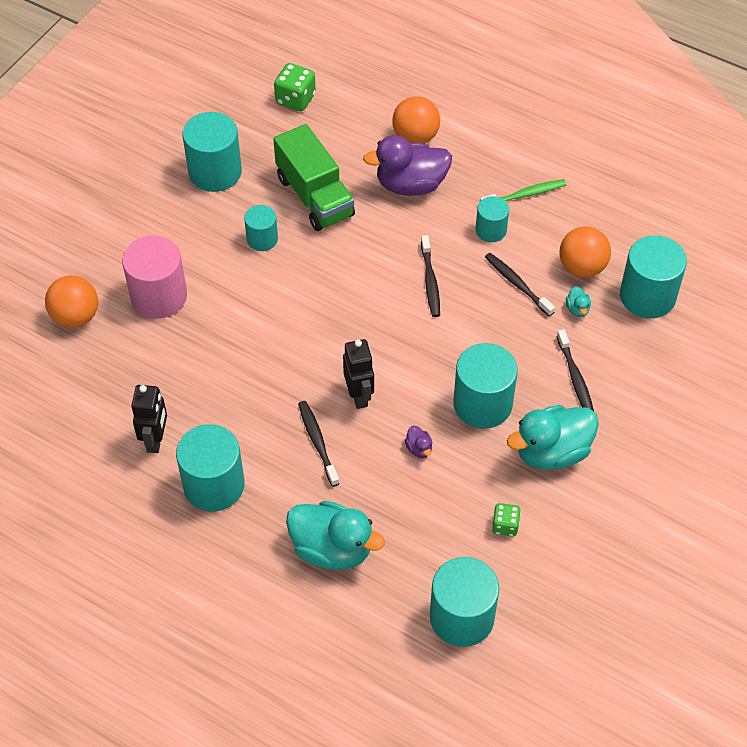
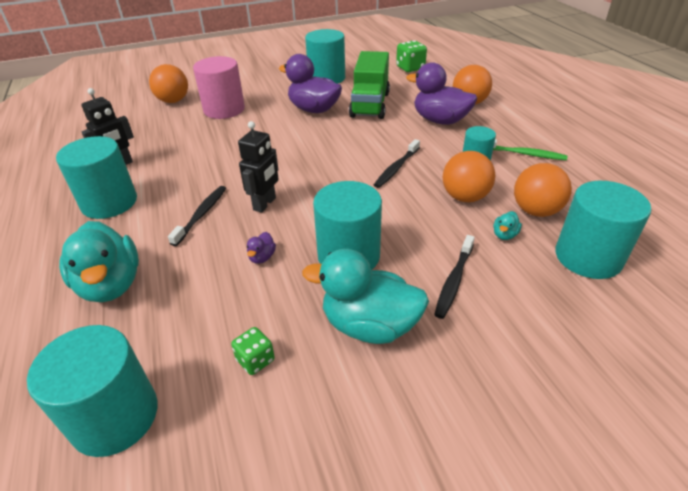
camera: 40 degrees right, 15 degrees down
turquoise cylinder [244,205,278,251] -> purple duck [279,54,342,113]
black toothbrush [485,253,555,316] -> orange ball [443,151,495,202]

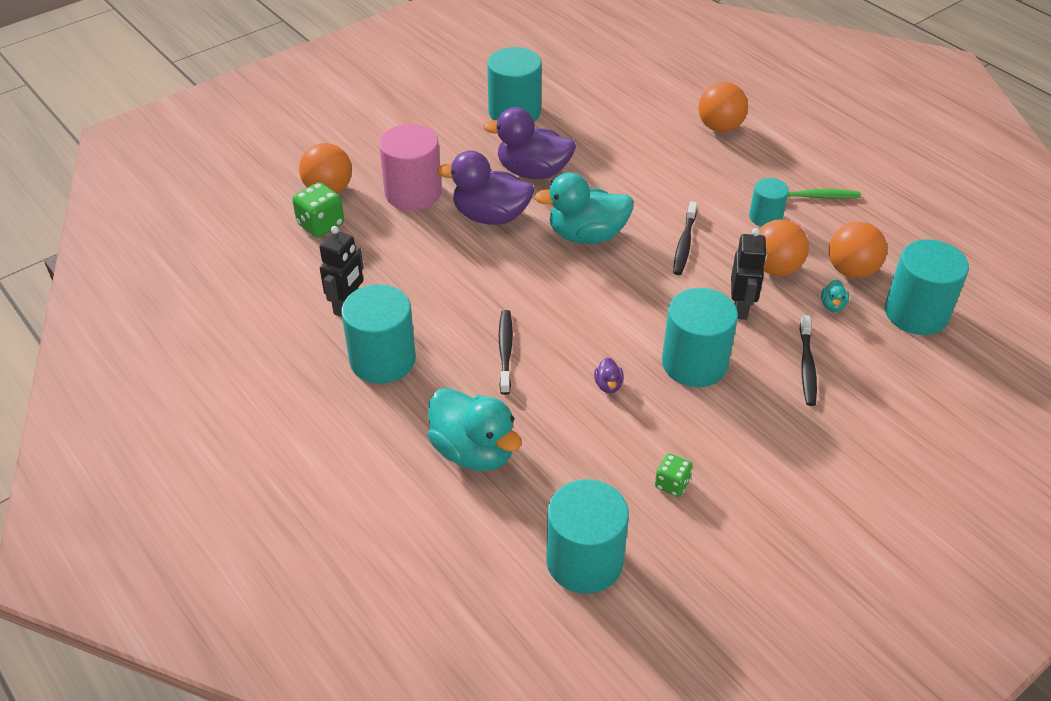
camera: 20 degrees left, 5 degrees up
black robot [238,121,279,213] -> black robot moved to [731,228,767,320]
turquoise duck [302,249,429,344] -> turquoise duck moved to [534,172,634,244]
green truck [349,51,390,119] -> none
green dice [396,40,427,72] -> green dice moved to [292,182,344,238]
purple duck [406,62,477,125] -> purple duck moved to [437,151,534,225]

